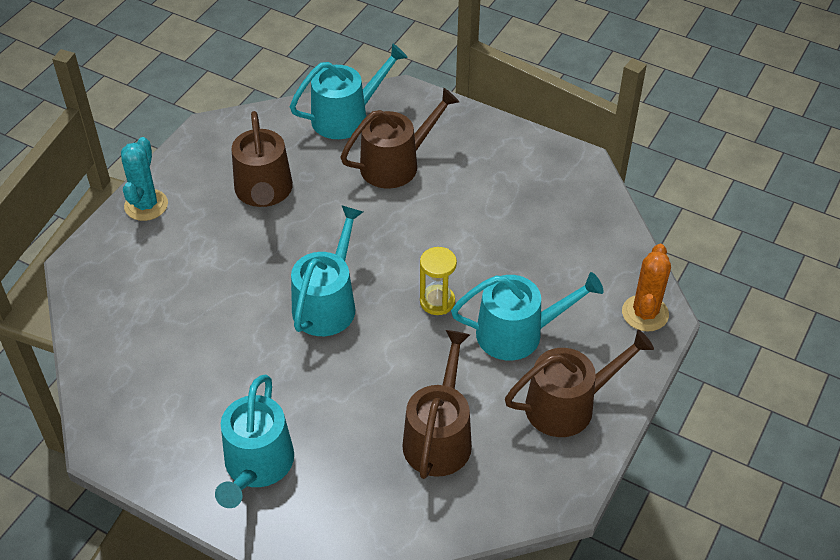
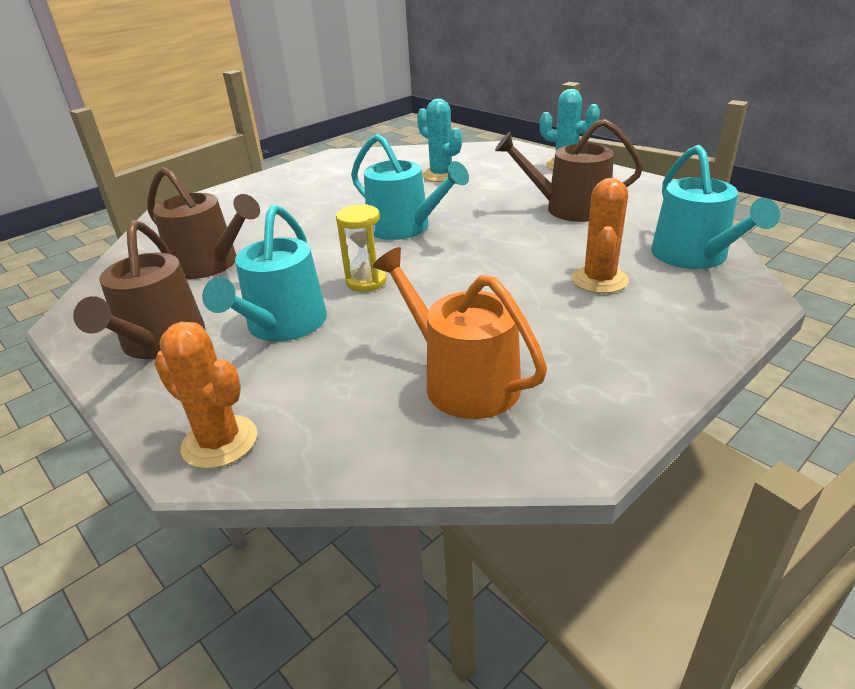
camera: 110 degrees right, 15 degrees down
turquoise watering can [215,375,294,508] -> none
brown watering can [340,88,459,189] -> orange cactus [571,178,629,293]
none -> orange watering can [373,247,547,419]
none -> turquoise cactus [417,99,462,182]

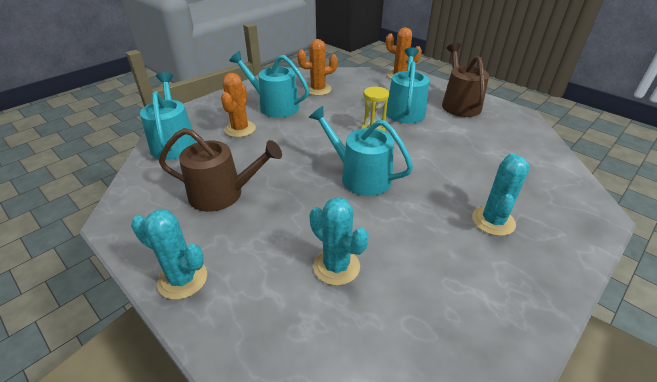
camera: 175 degrees right, 5 degrees up
brown watering can [147,167,260,279] -> none
orange watering can [373,247,547,419] -> orange cactus [297,39,338,96]
none -> turquoise watering can [229,51,309,118]
none -> turquoise cactus [472,153,530,236]

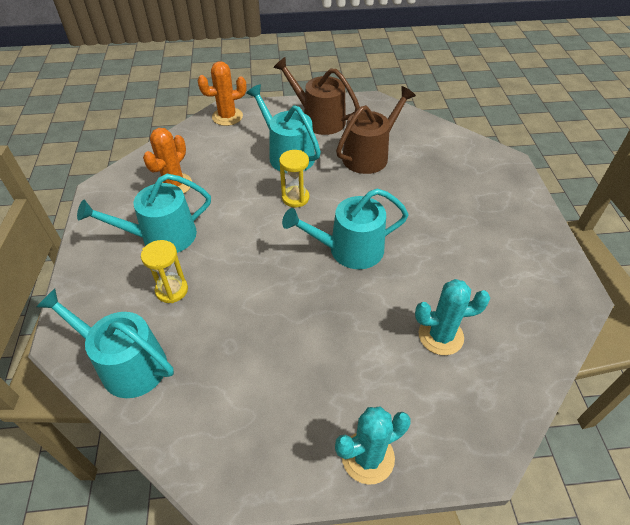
camera: 50 degrees left, 10 degrees up
brown watering can [159,128,282,212] -> brown watering can moved to [336,86,416,174]
orange cactus [221,73,256,137] -> yellow hourglass [141,240,188,303]
turquoise cactus [472,153,530,236] -> none

